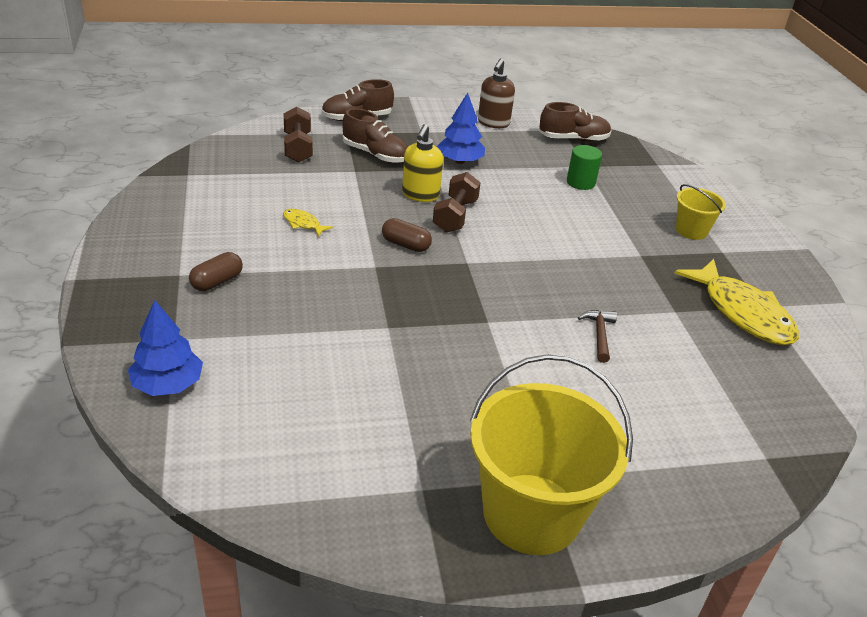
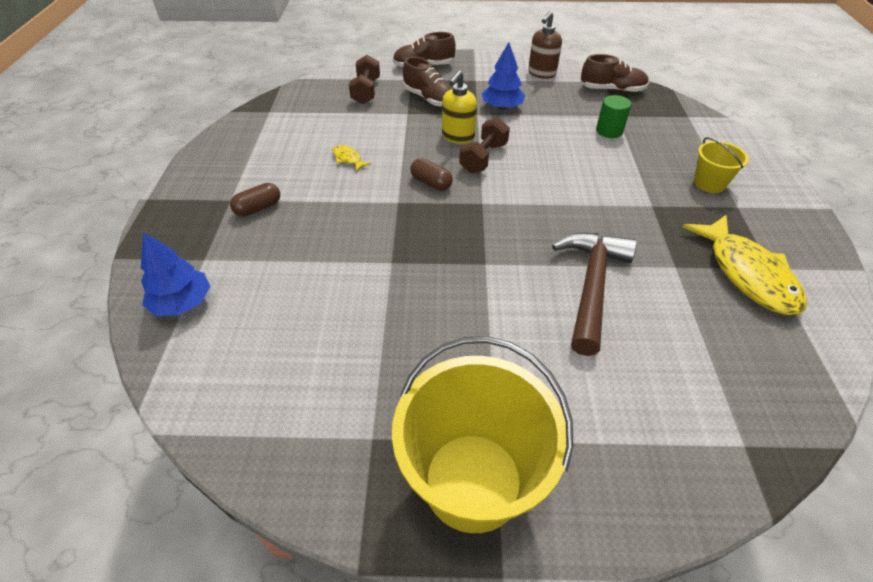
camera: 15 degrees right, 10 degrees up
brown hammer [578,310,617,363] -> brown hammer [552,233,637,356], size x2.14

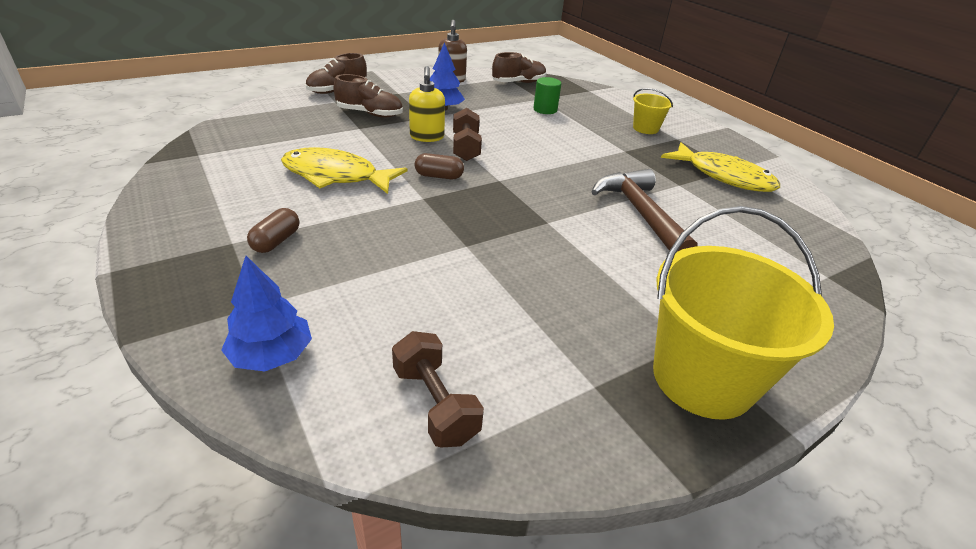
camera: 35 degrees left, 10 degrees down
yellow fish [333,145,371,172] -> yellow fish [281,147,407,194], size x2.35
brown dumbbell [349,55,380,104] -> brown dumbbell moved to [392,331,484,448]

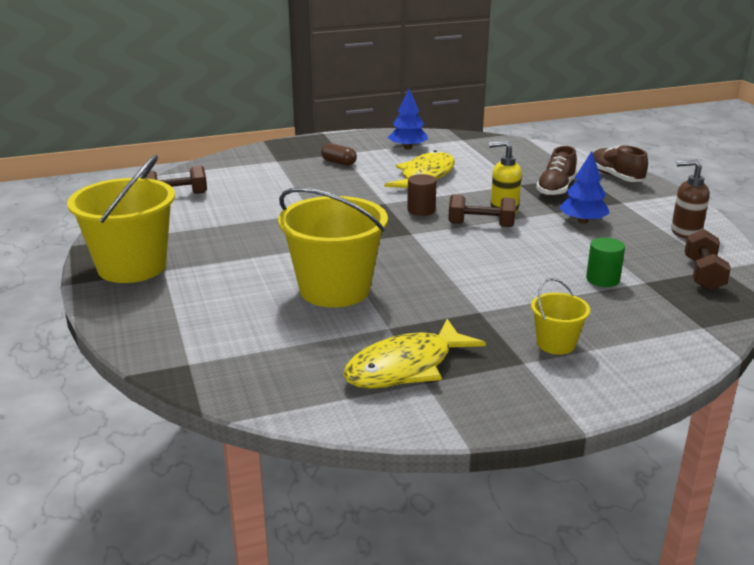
camera: 105 degrees right, 10 degrees down
blue tree [221,256,312,371] -> blue tree moved to [388,88,428,149]
brown capsule [415,153,464,179] -> brown cylinder [407,174,437,216]
brown shoe [492,52,546,83] -> brown dumbbell [684,229,731,290]
brown hammer [591,169,697,252] -> yellow bucket [278,188,388,308]

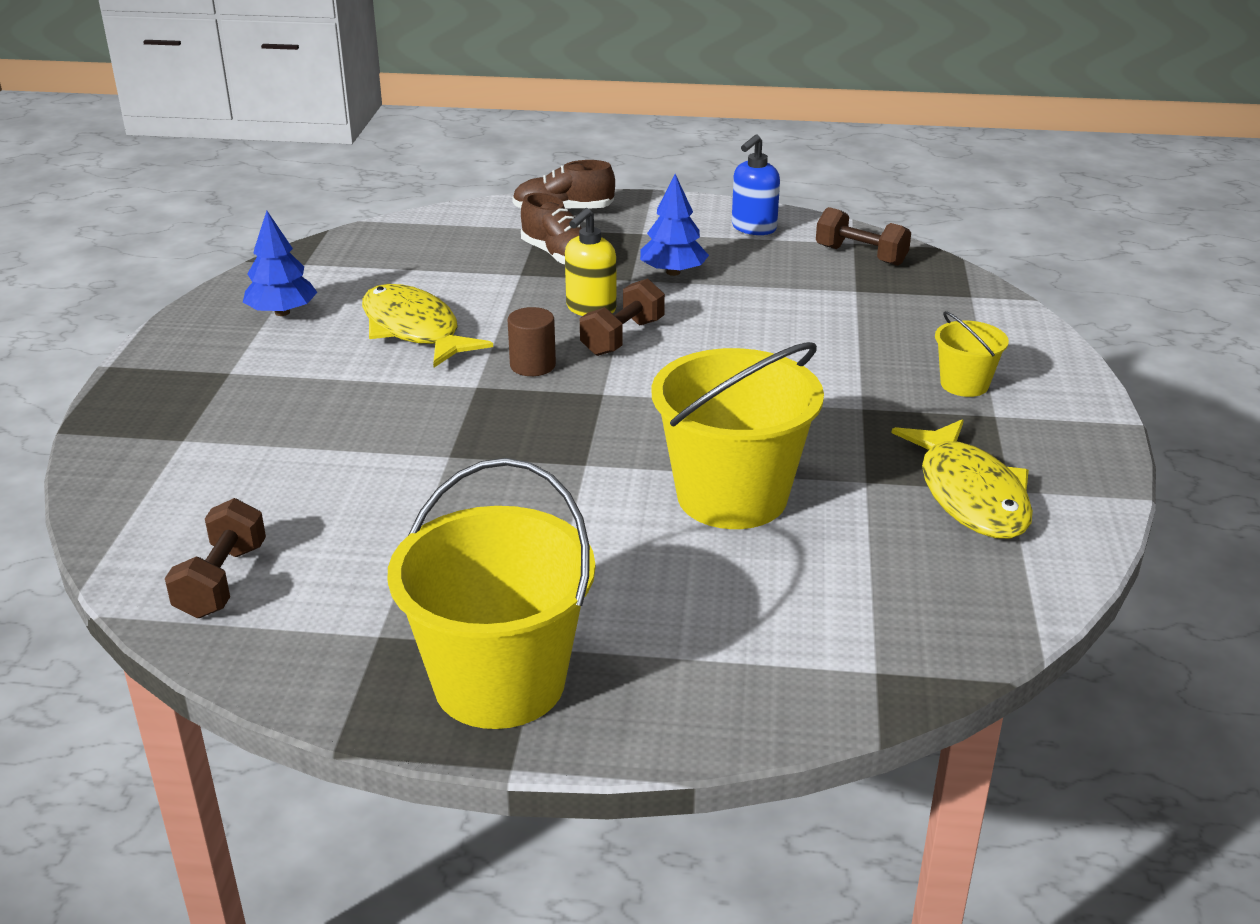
camera: 65 degrees left, 5 degrees up
brown capsule [321,143,357,166] -> none
green cylinder [586,237,625,287] -> none
brown soap dispenser [671,160,710,238] -> blue soap dispenser [732,135,780,235]

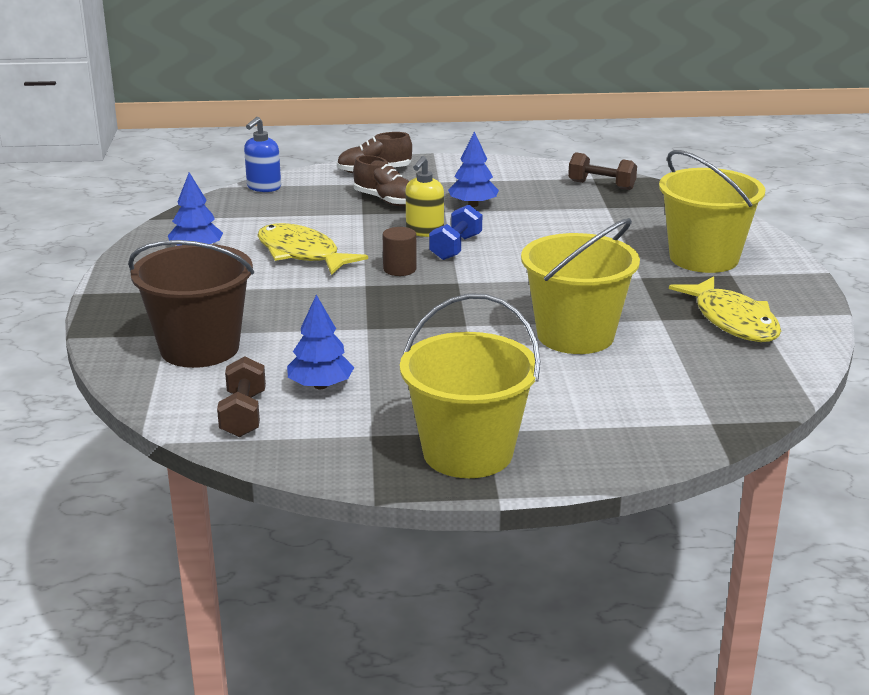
camera: 10 degrees left, 5 degrees down
brown dumbbell [580,278,665,356] -> blue dumbbell [429,205,482,260]
blue soap dispenser [732,135,780,235] -> blue soap dispenser moved to [244,117,281,192]
yellow bucket [935,311,1009,397] -> yellow bucket [659,150,765,273], size x2.05
none -> brown bucket [128,240,254,368]
none -> blue tree [287,295,354,389]

